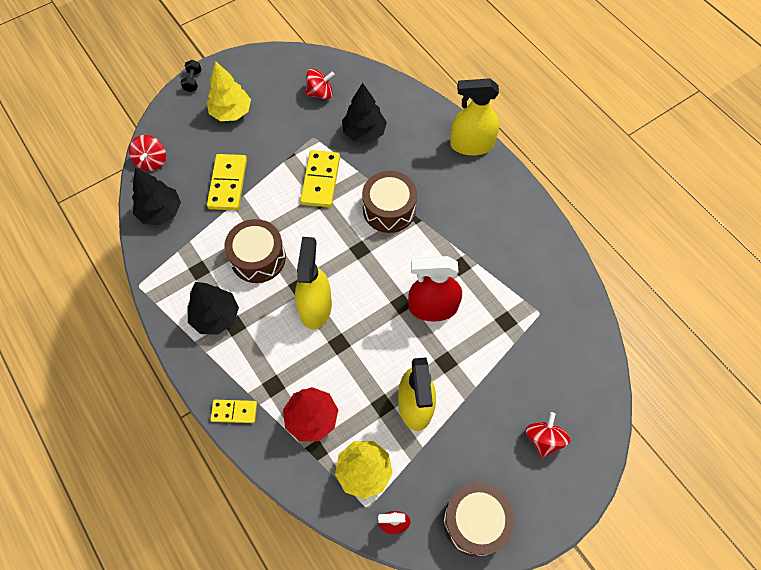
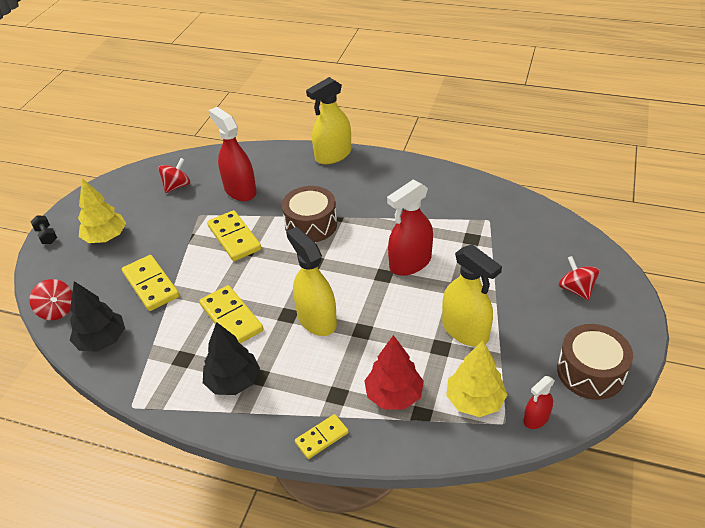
camera: 35 degrees left, 20 degrees down
brown drum [225,219,286,283] -> yellow domino [199,285,263,344]
black tree [342,83,387,142] -> red spray bottle [208,107,256,201]

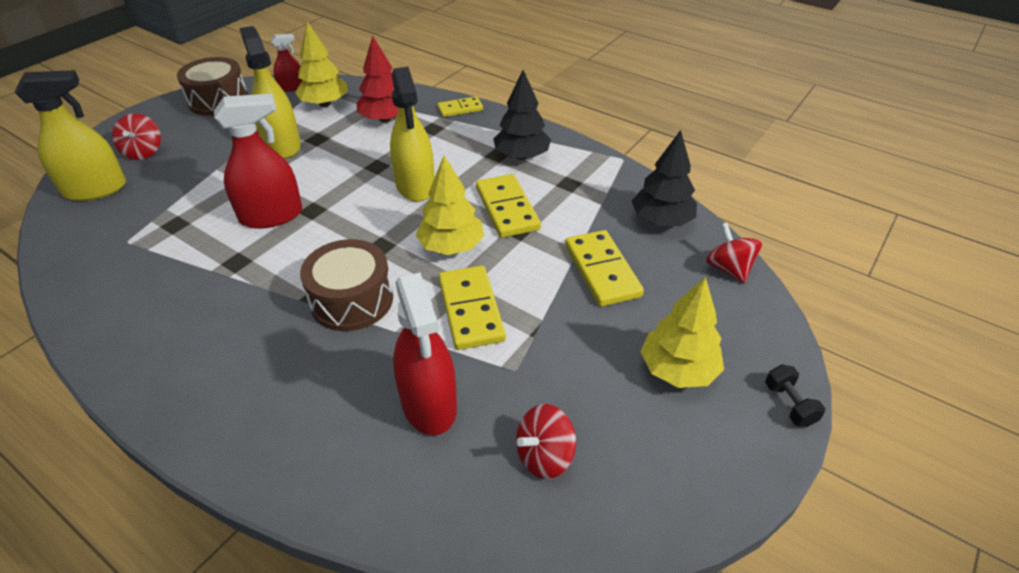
camera: 165 degrees left, 0 degrees up
yellow spray bottle [306,77,351,164] -> yellow spray bottle moved to [15,70,126,201]
none -> yellow tree [415,156,484,255]

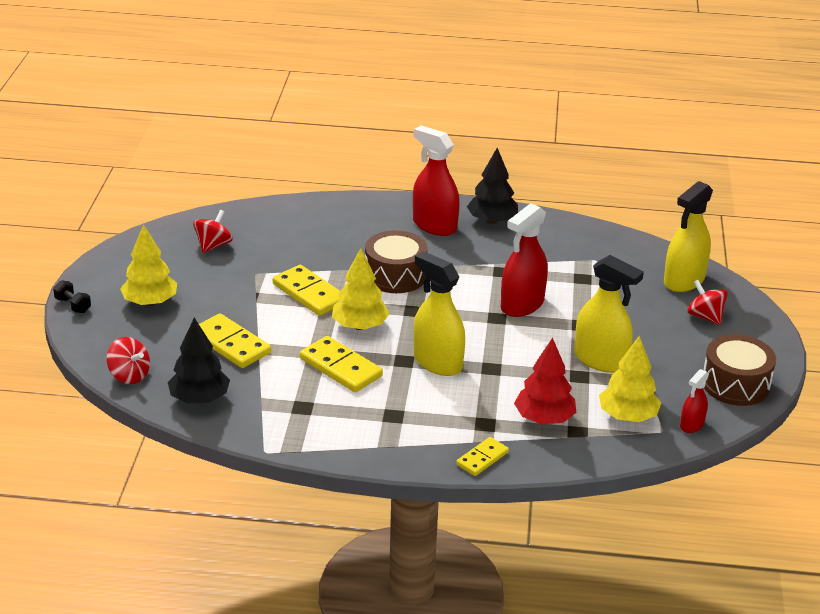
camera: 150 degrees right, 10 degrees down
red spray bottle [393,272,457,436] -> red spray bottle moved to [413,126,460,236]
black tree [493,70,551,160] -> black tree moved to [467,148,518,224]

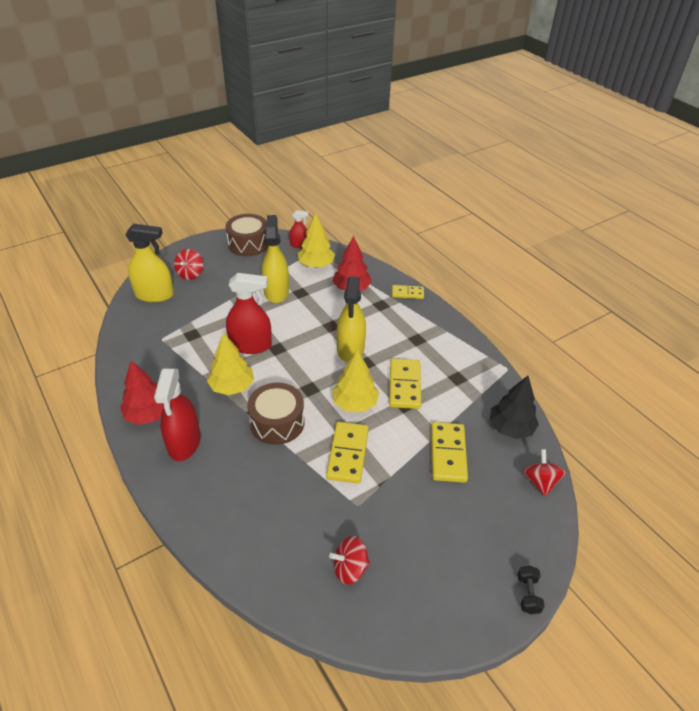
camera: 130 degrees left, 10 degrees up
yellow tree [120,224,177,306] -> yellow tree moved to [207,332,254,395]
black tree [467,148,518,224] -> red tree [120,361,164,425]

